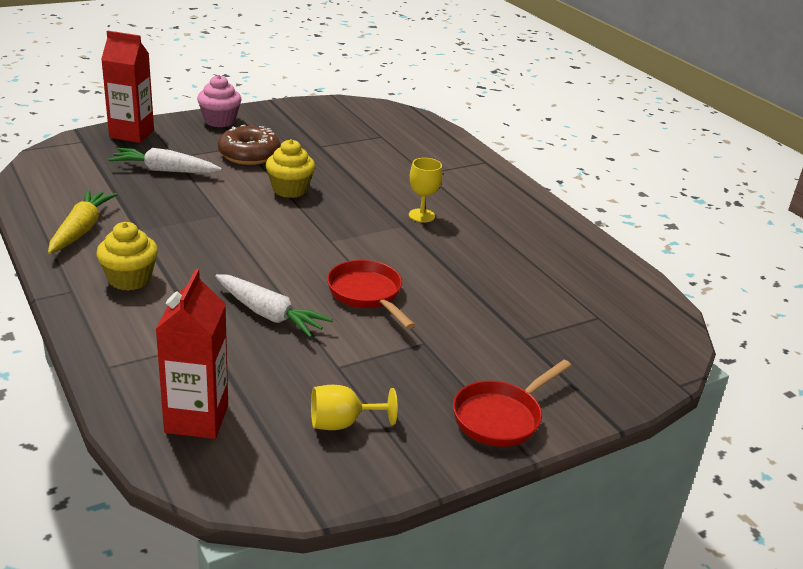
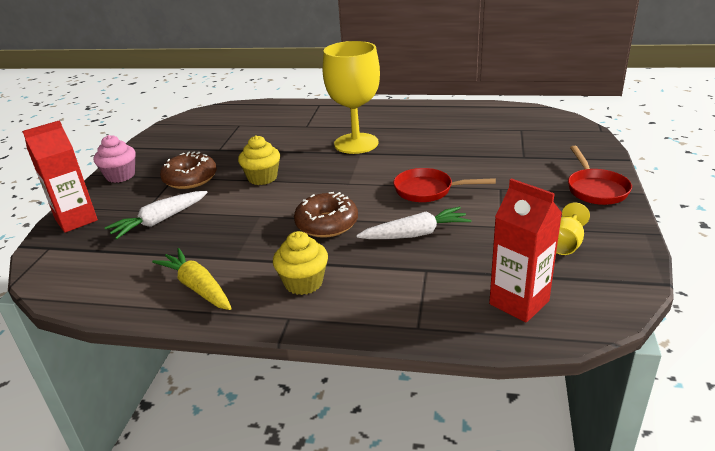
camera: 45 degrees left, 0 degrees up
yellow goblet [409,158,443,223] -> yellow goblet [323,41,380,154], size x2.20
none -> brown donut [294,192,358,238]

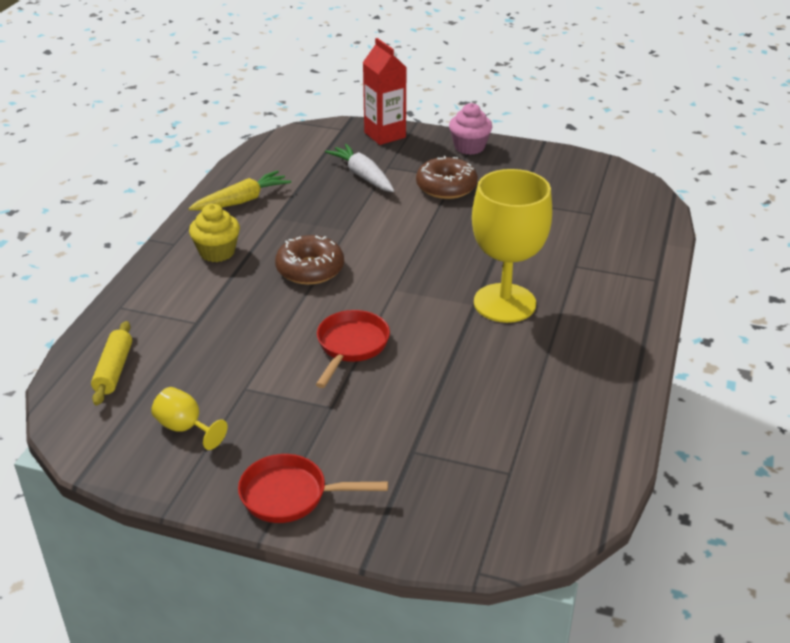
camera: 95 degrees right, 5 degrees up
yellow cupcake [238,135,280,185] -> none
white carrot [356,207,471,239] -> none
red carton [489,178,562,323] -> yellow rolling pin [91,321,132,406]

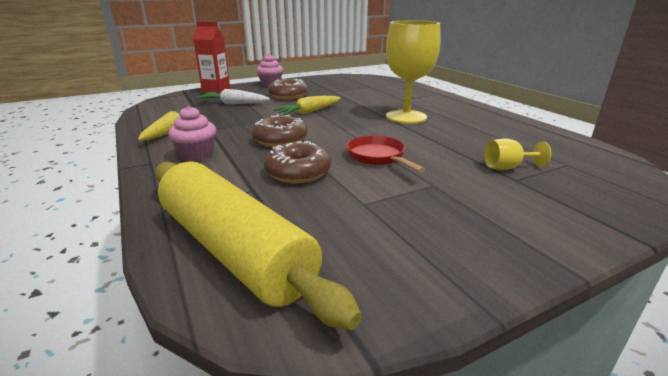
camera: 45 degrees left, 10 degrees down
yellow rolling pin [91,321,132,406] -> yellow rolling pin [155,161,362,330], size x2.26
yellow goblet [151,387,228,450] -> yellow goblet moved to [484,139,551,170]
yellow cupcake [189,204,240,262] -> pink cupcake [168,106,216,161]
red pan [238,454,388,523] -> none
none -> brown donut [264,141,331,183]
none -> yellow carrot [273,96,341,115]

